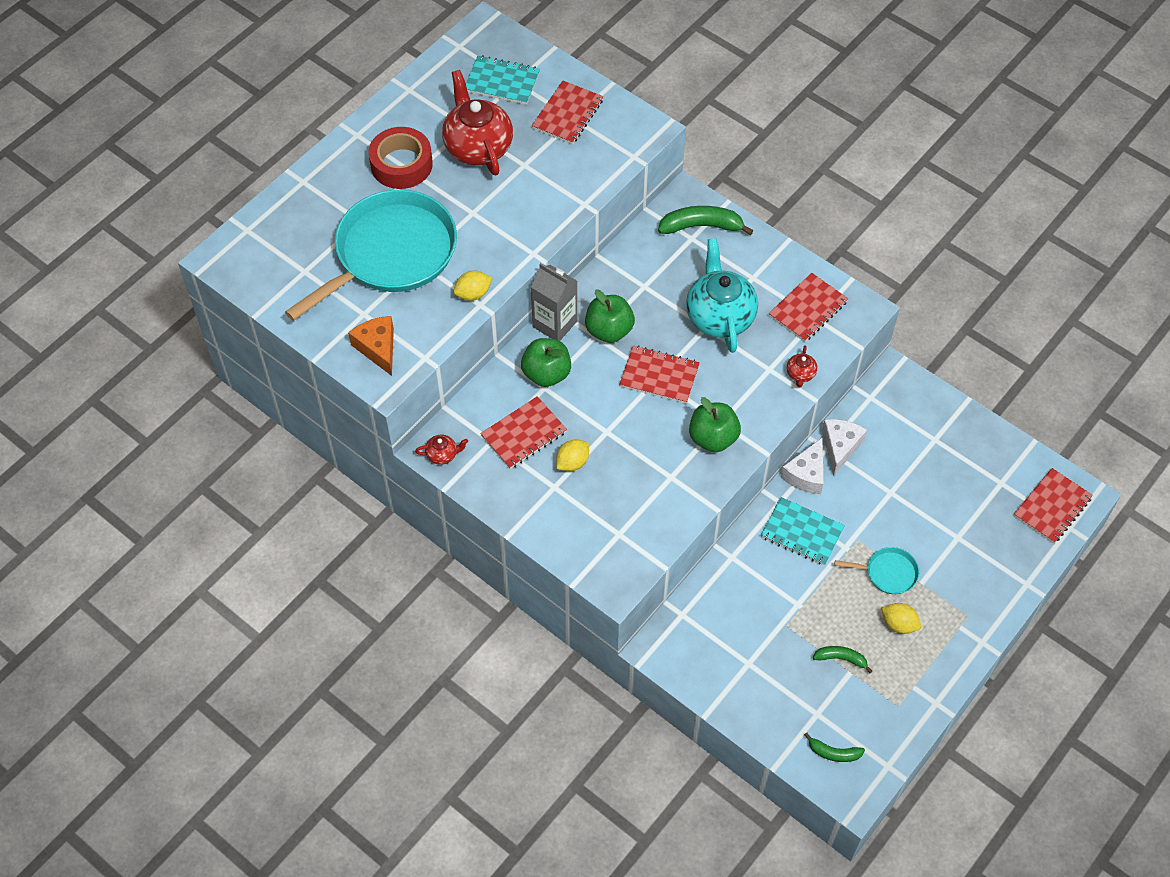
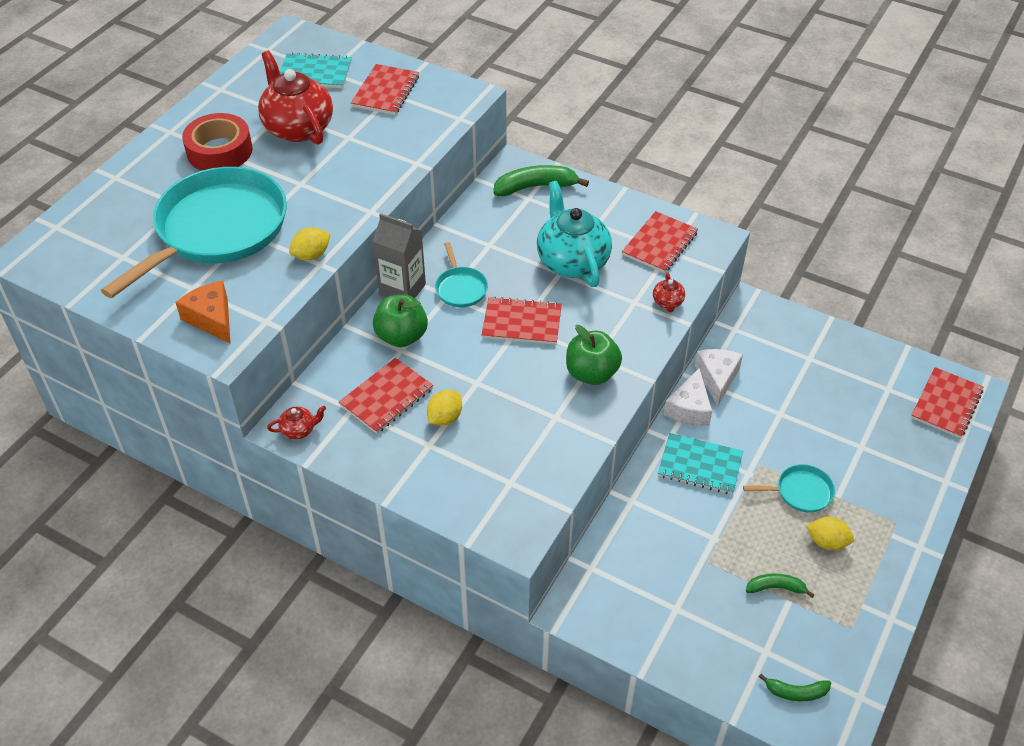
camera: 10 degrees left, 10 degrees down
green apple [585,289,635,343] -> turquoise pan [435,242,488,307]

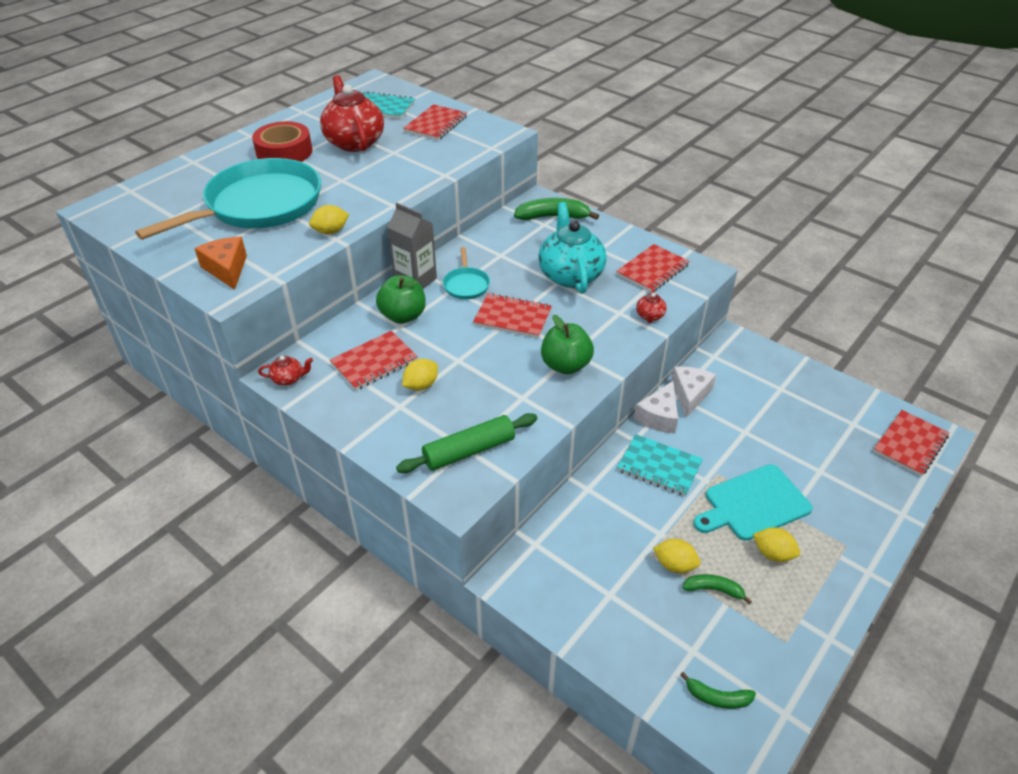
camera: 10 degrees right, 5 degrees down
turquoise pan [743,464,835,513] -> turquoise cutting board [693,464,813,541]
none -> green rolling pin [396,413,537,473]
none -> yellow lemon [653,539,700,573]

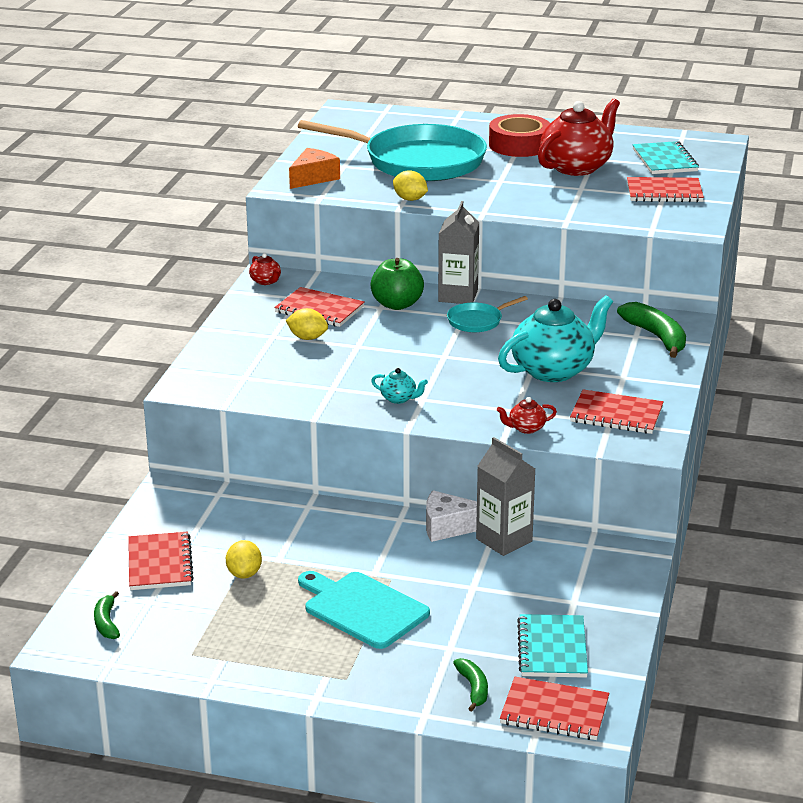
camera: 65 degrees right, 15 degrees down
green rolling pin [396,413,537,473] -> none
red notebook [473,293,552,338] -> red notebook moved to [128,532,194,590]
green apple [541,315,594,374] -> turquoise teapot [371,368,428,404]
turquoise notebook [617,434,703,496] -> turquoise notebook moved to [517,614,588,678]
white cheese [671,366,716,418] -> grey carton [476,437,535,556]
green banana [682,574,752,604] -> green banana moved to [453,658,488,712]
yellow lemon [753,527,800,562] -> none

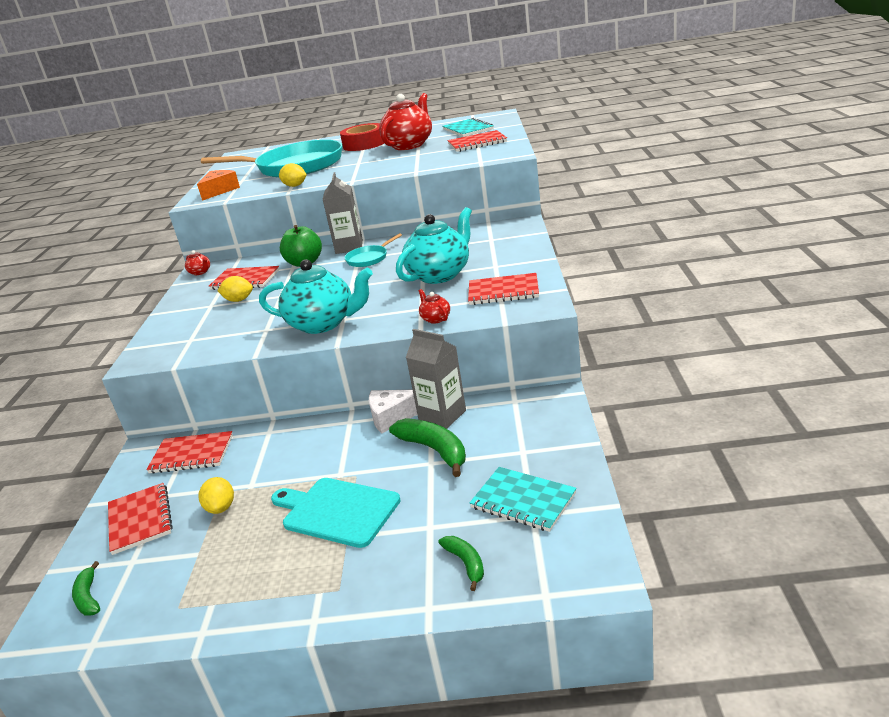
camera: 10 degrees left, 0 degrees up
turquoise teapot [371,368,428,404] -> turquoise teapot [259,259,373,334], size x2.37
red teapot [497,397,557,434] -> red teapot turned 90 degrees clockwise [419,289,450,324]
red notebook [500,677,609,740] -> red notebook moved to [146,431,233,474]
turquoise notebook [517,614,588,678] -> turquoise notebook turned 45 degrees counterclockwise [470,467,577,532]
green banana [617,302,686,358] -> green banana moved to [389,418,466,477]

